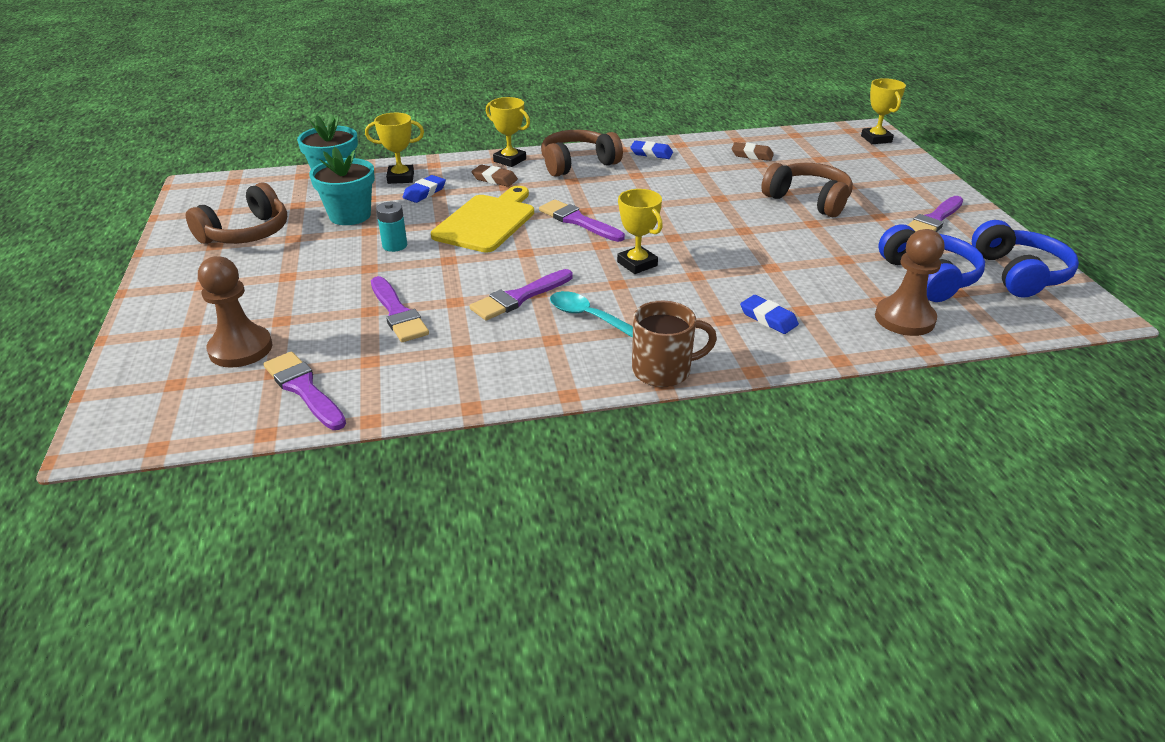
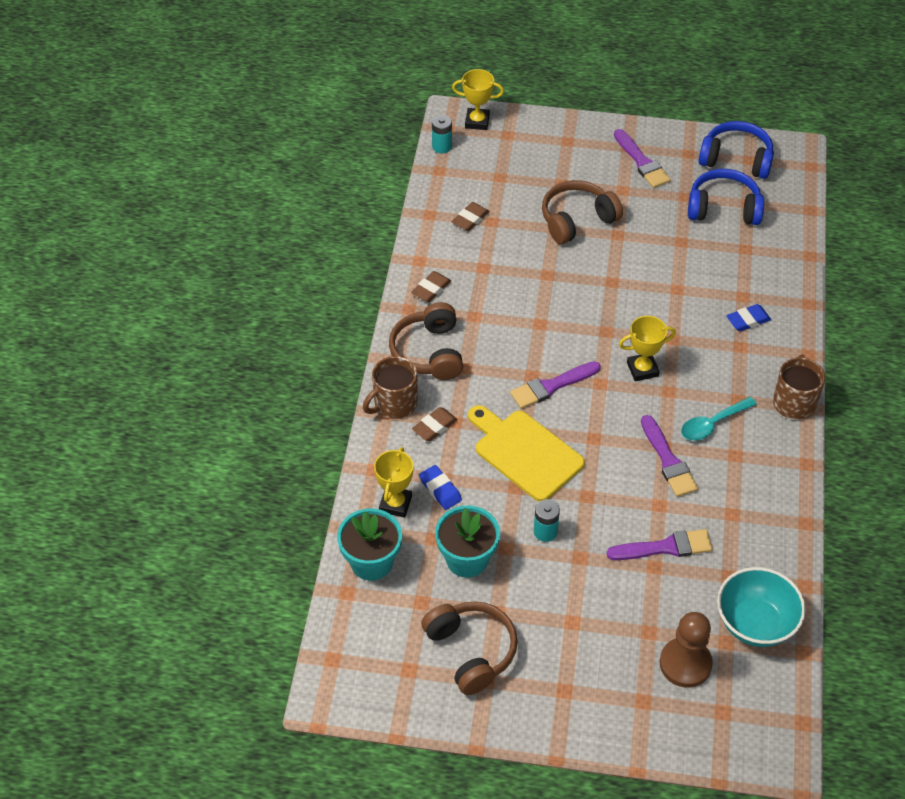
camera: 70 degrees left, 15 degrees up
purple brush [263,351,346,430] -> turquoise bowl [717,567,806,647]
yellow trophy [486,97,530,167] -> brown mug [363,356,417,419]
blue eraser [630,141,673,159] -> brown eraser [411,271,451,302]
brown pawn [875,229,944,336] -> none
none -> turquoise battery [432,115,452,153]

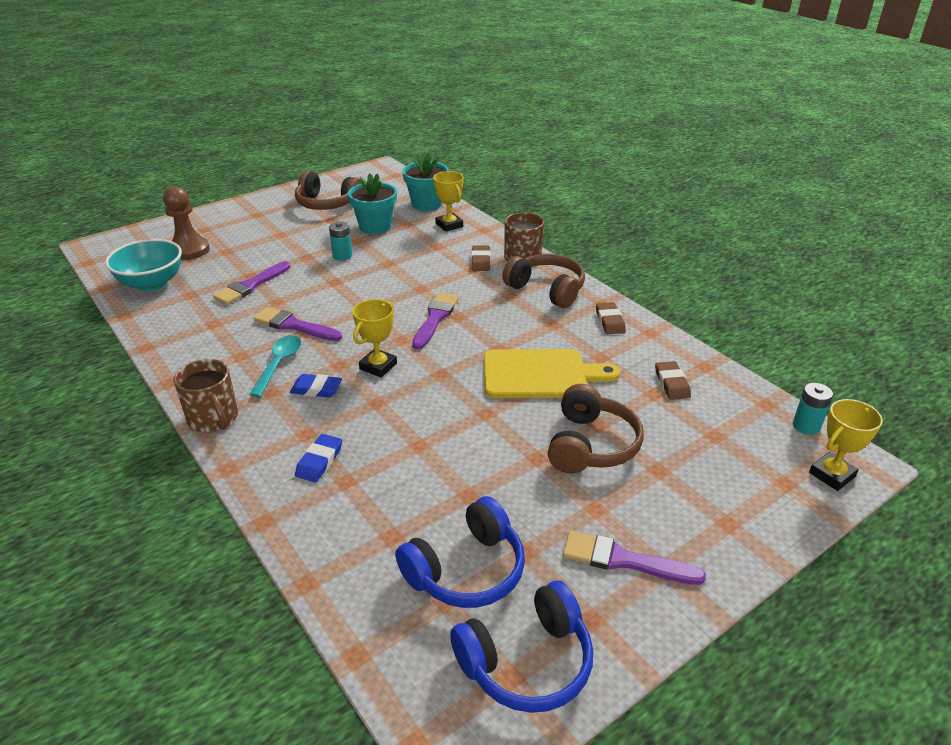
camera: 135 degrees right, 15 degrees down
blue eraser [419,465,462,510] -> blue eraser moved to [290,374,342,397]
yellow cutting board [468,405,585,502] -> yellow cutting board moved to [484,349,620,398]

